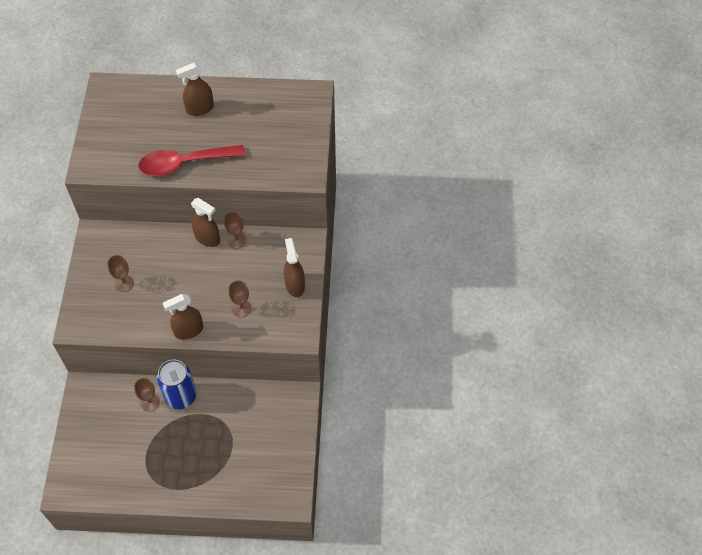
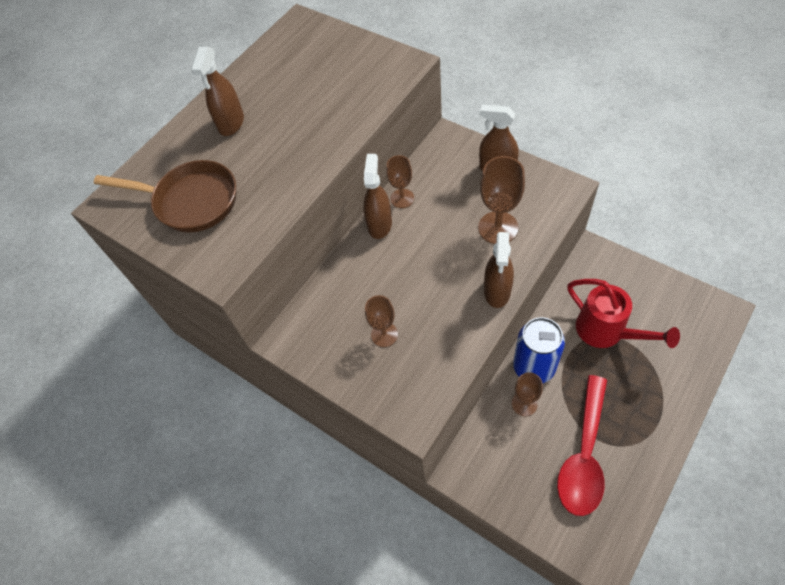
camera: 50 degrees left, 0 degrees up
red spoon [138,145,245,176] -> red spoon moved to [557,375,607,516]
brown spray bottle [191,198,220,247] -> brown spray bottle turned 60 degrees counterclockwise [363,154,392,239]
brown goblet [229,280,251,317] -> brown goblet [478,156,525,244], size x1.58
none -> brown pan [94,160,236,233]
none -> red watering can [568,279,680,348]

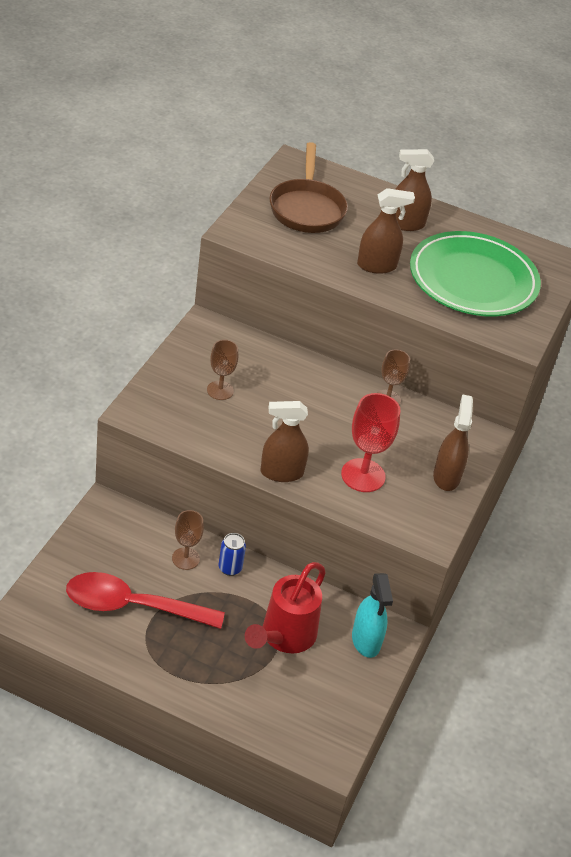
camera: 65 degrees right, 15 degrees down
brown spray bottle [363,154,392,239] -> brown spray bottle moved to [357,188,415,274]
brown goblet [478,156,525,244] -> red goblet [341,393,401,492]
blue can [513,317,565,383] -> blue can [218,533,246,576], size x0.51
none -> turquoise spray bottle [352,573,393,658]
none -> green plate [410,231,541,316]

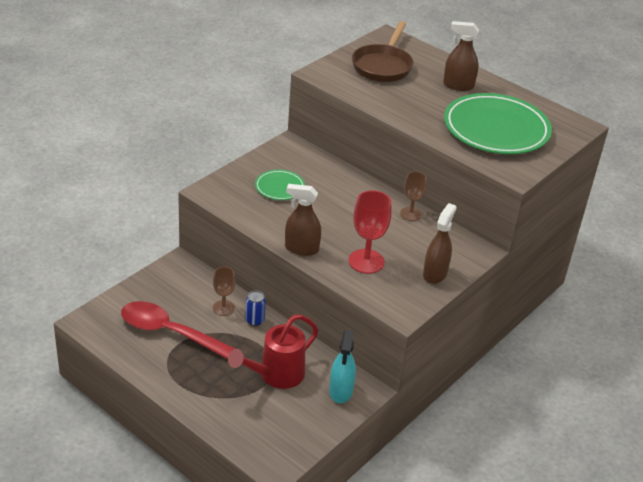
camera: 20 degrees right, 5 degrees down
brown goblet [207,340,238,400] -> green plate [255,170,305,200]
brown spray bottle [357,188,415,274] -> none

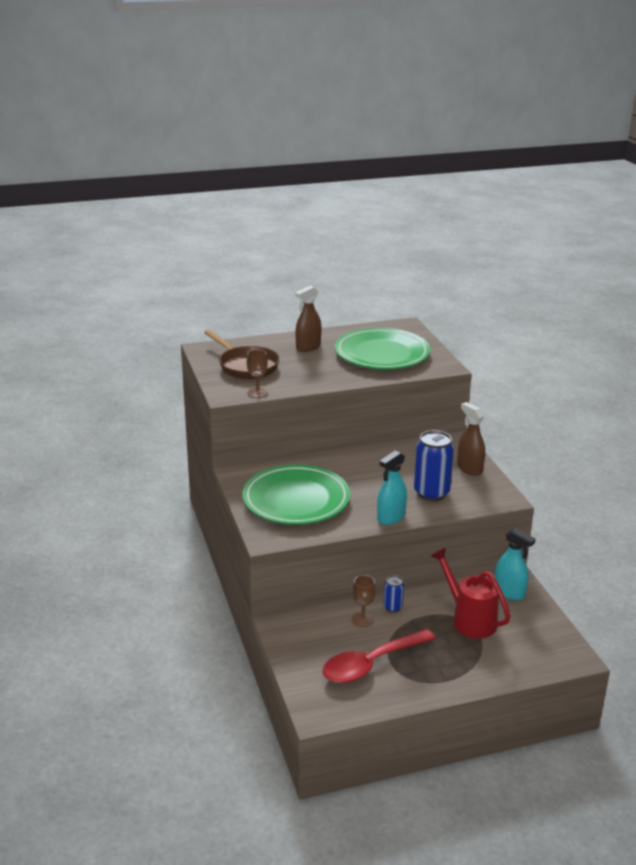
camera: 55 degrees left, 10 degrees down
red watering can [228,314,318,389] -> red watering can turned 150 degrees clockwise [431,548,510,639]
green plate [255,170,305,200] -> green plate [242,465,350,525], size x2.11
brown spray bottle [285,184,321,256] -> turquoise spray bottle [377,450,407,525]
red goblet [349,190,392,274] -> blue can [414,430,454,501]
brown goblet [400,171,427,221] -> brown goblet moved to [247,350,268,398]

